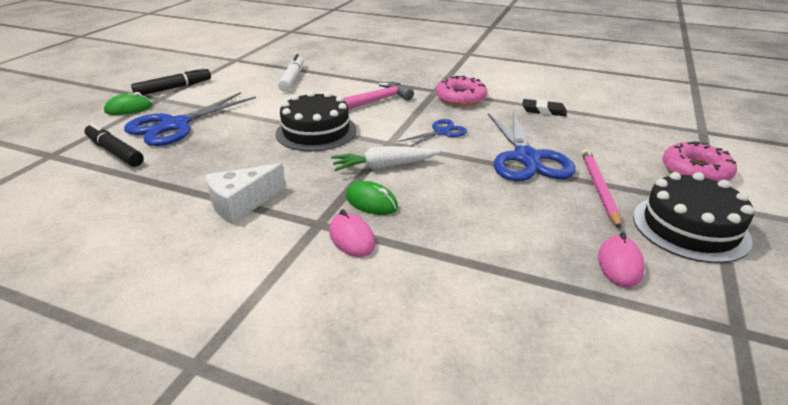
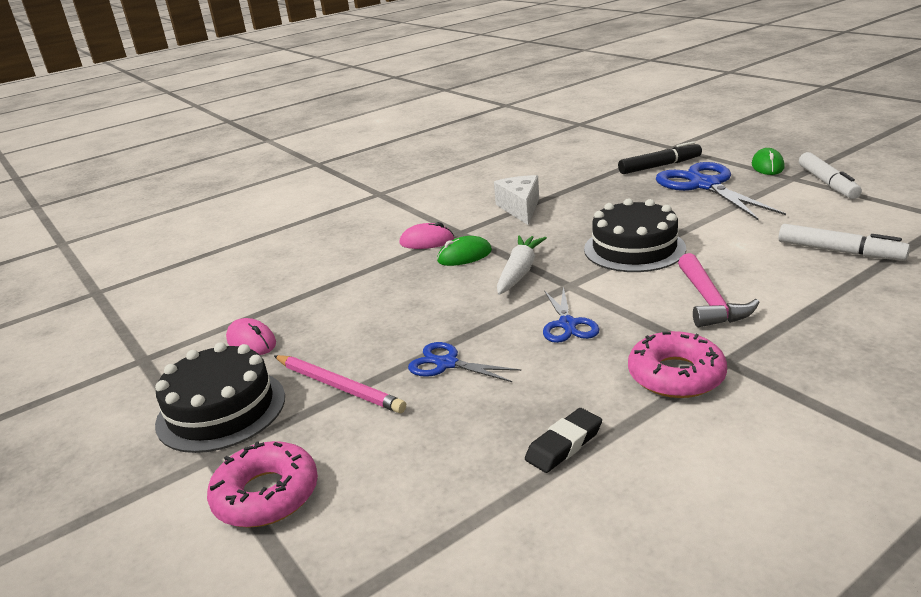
camera: 125 degrees right, 5 degrees down
black marker [131,67,211,95] -> white marker [799,152,862,199]
blue scissors [488,110,576,181] -> blue scissors [408,342,521,382], size x0.53

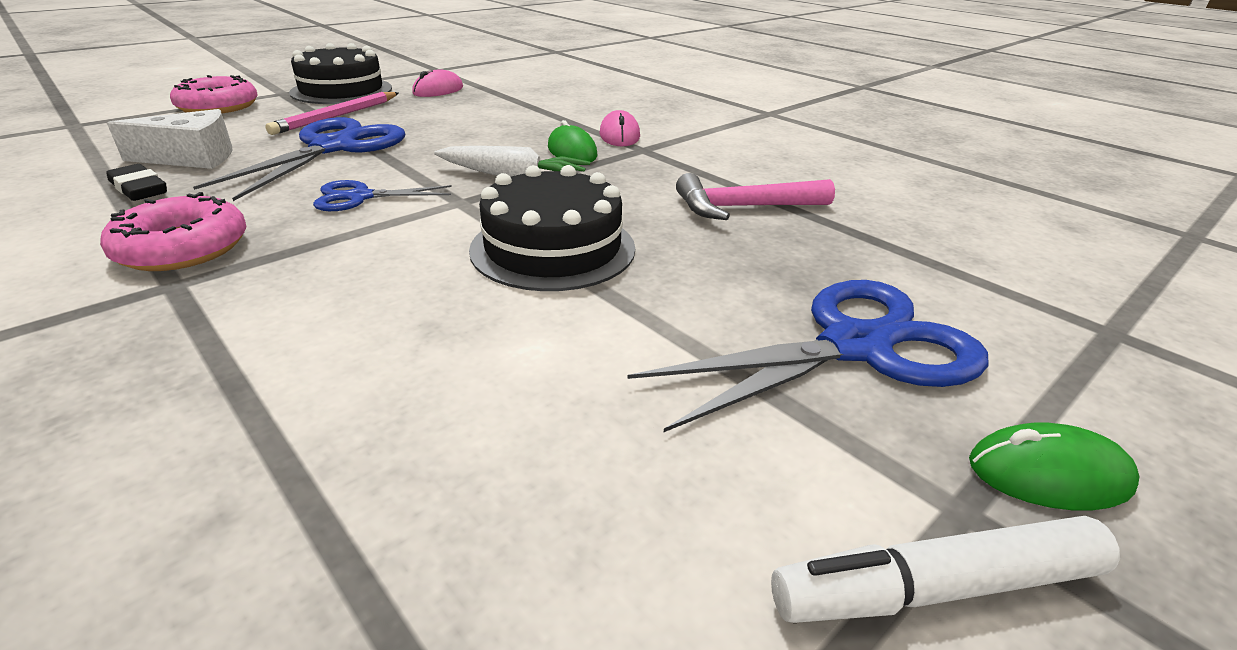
camera: 80 degrees right, 5 degrees up
blue scissors [408,342,521,382] -> blue scissors [193,117,405,201], size x1.87
white cheese [494,175,539,225] -> white cheese moved to [107,109,233,169]
black marker [618,141,702,174] -> none
pink hammer [678,253,760,327] -> pink hammer moved to [676,173,835,220]
white marker [778,224,910,261] -> none

